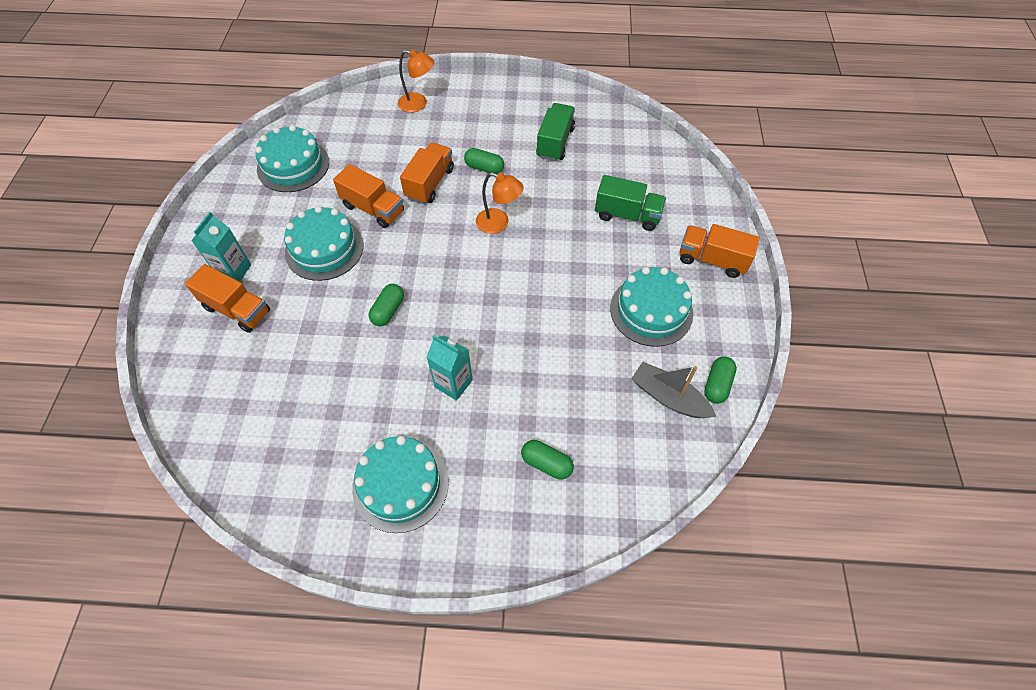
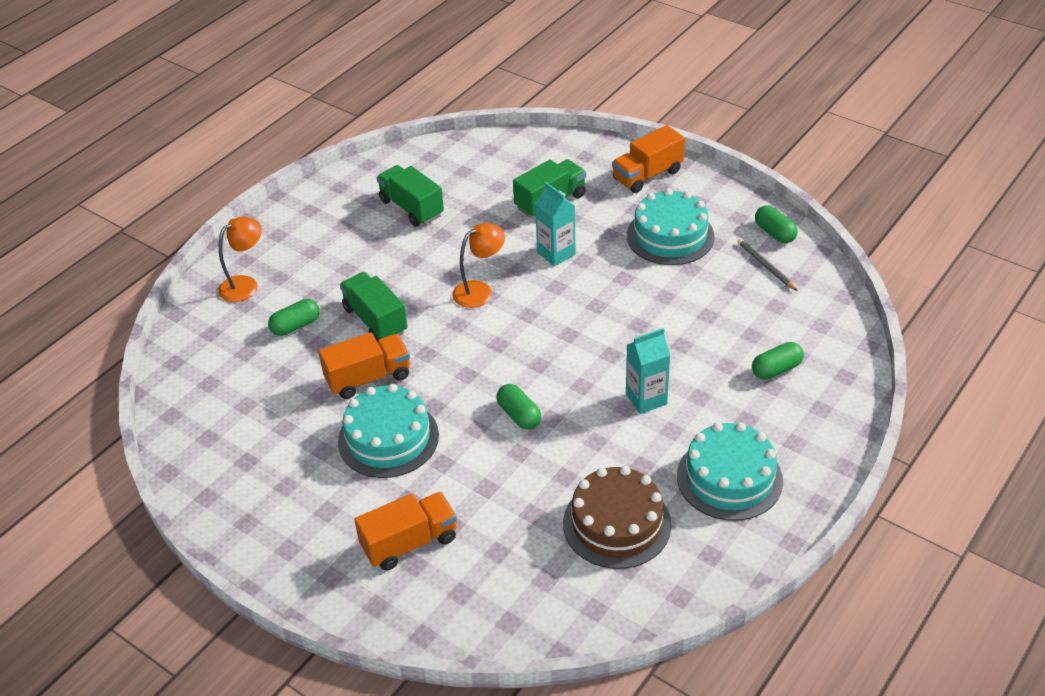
camera: 55 degrees left, 15 degrees down
turquoise carton [191,212,251,282] -> turquoise carton moved to [535,182,576,266]
turquoise cake [255,125,329,192] -> none
orange truck [400,142,454,204] -> green truck [340,272,408,341]
green capsule [464,148,504,174] -> green capsule moved to [268,299,319,336]
grey boat [631,362,716,418] -> grey pencil [737,238,798,291]
none -> brown cake [563,466,671,569]

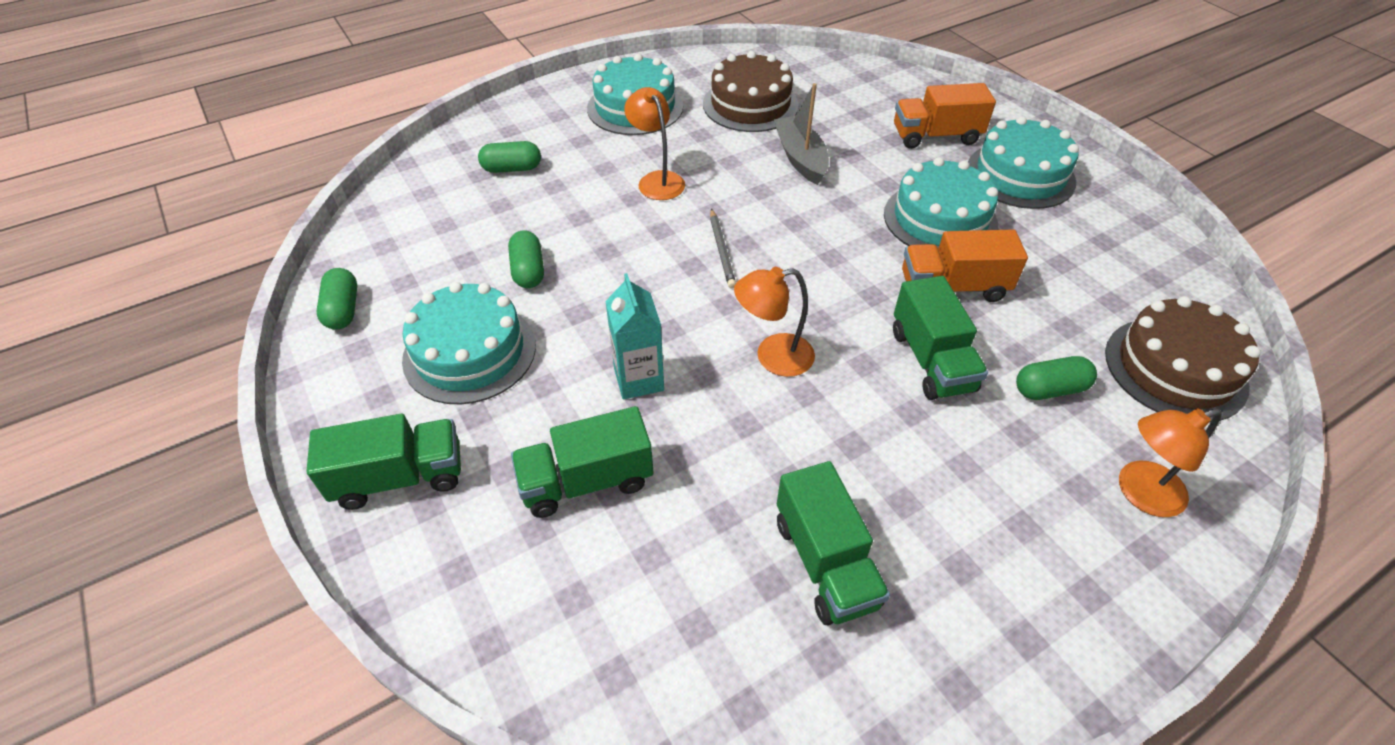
camera: 160 degrees left, 5 degrees up
green capsule [496,384,541,430] -> green capsule moved to [508,231,544,288]
orange truck [612,125,685,193] -> green truck [306,414,461,510]
turquoise carton [626,328,670,414] -> orange lamp [624,87,685,200]
grey pencil [737,238,798,291] -> grey pencil moved to [710,209,736,289]
none -> grey boat [774,83,829,185]
none -> turquoise cake [968,116,1079,209]
none -> brown cake [1105,296,1261,422]

